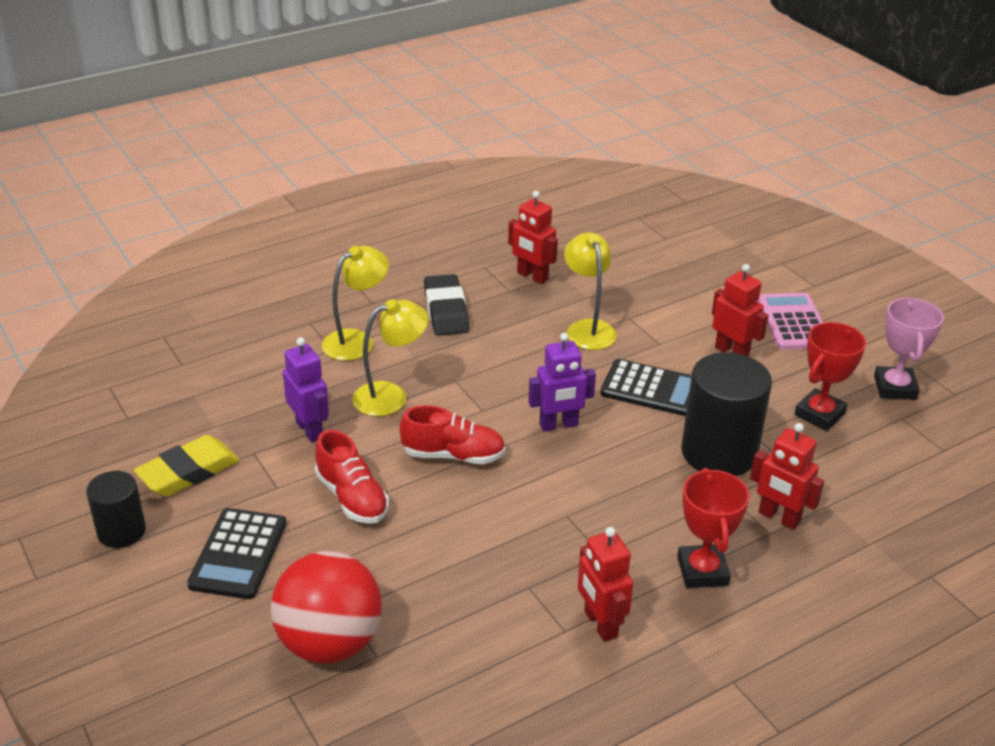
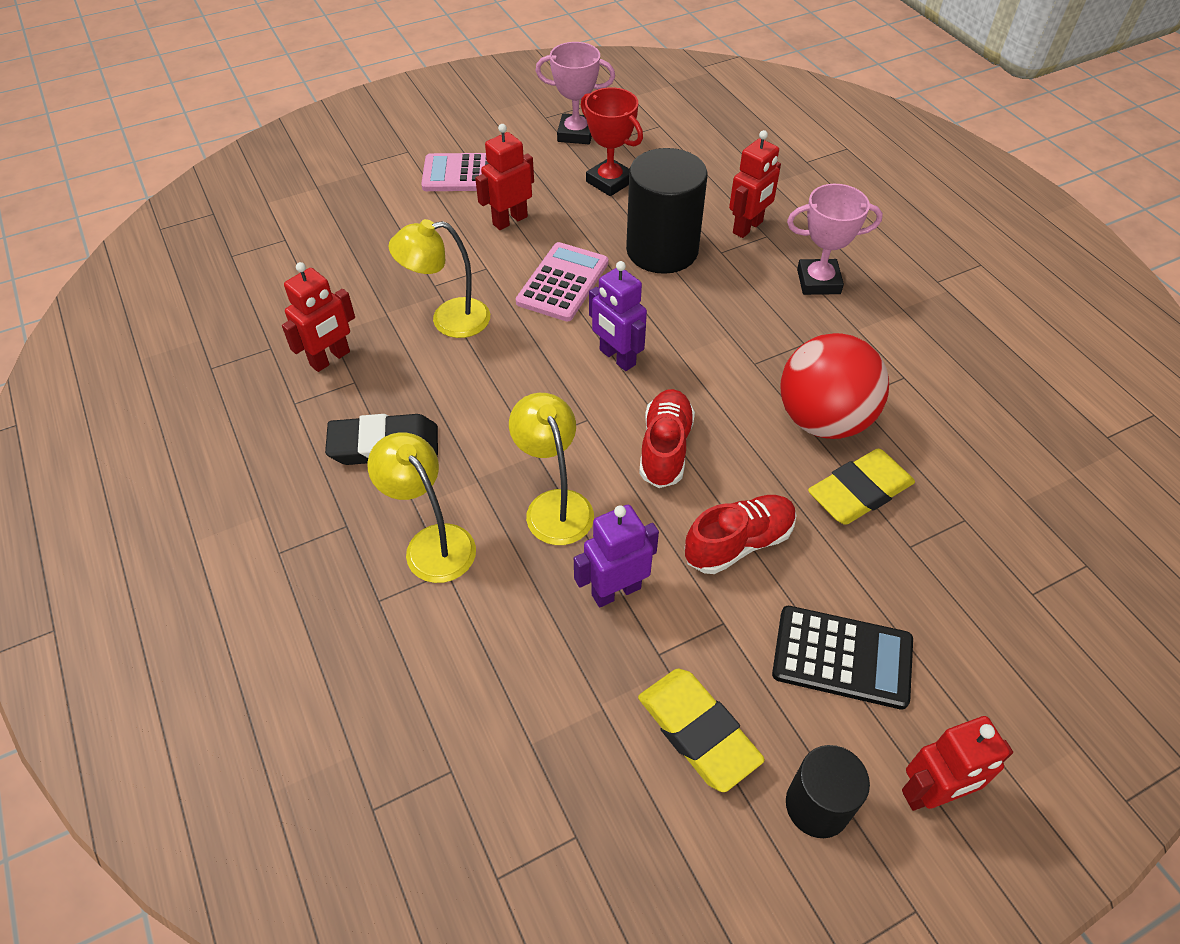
camera: 85 degrees left, 15 degrees up
red ball [271,551,382,664] -> red ball moved to [780,333,889,439]
purple robot [528,333,596,431] -> purple robot turned 150 degrees clockwise [589,261,647,371]
red robot [578,527,633,642] -> red robot moved to [902,716,1013,811]
black calculator [600,359,692,416] -> pink calculator [516,242,608,321]
red trophy [677,468,750,588] -> pink trophy [787,184,883,295]
none -> yellow eraser [808,449,915,525]

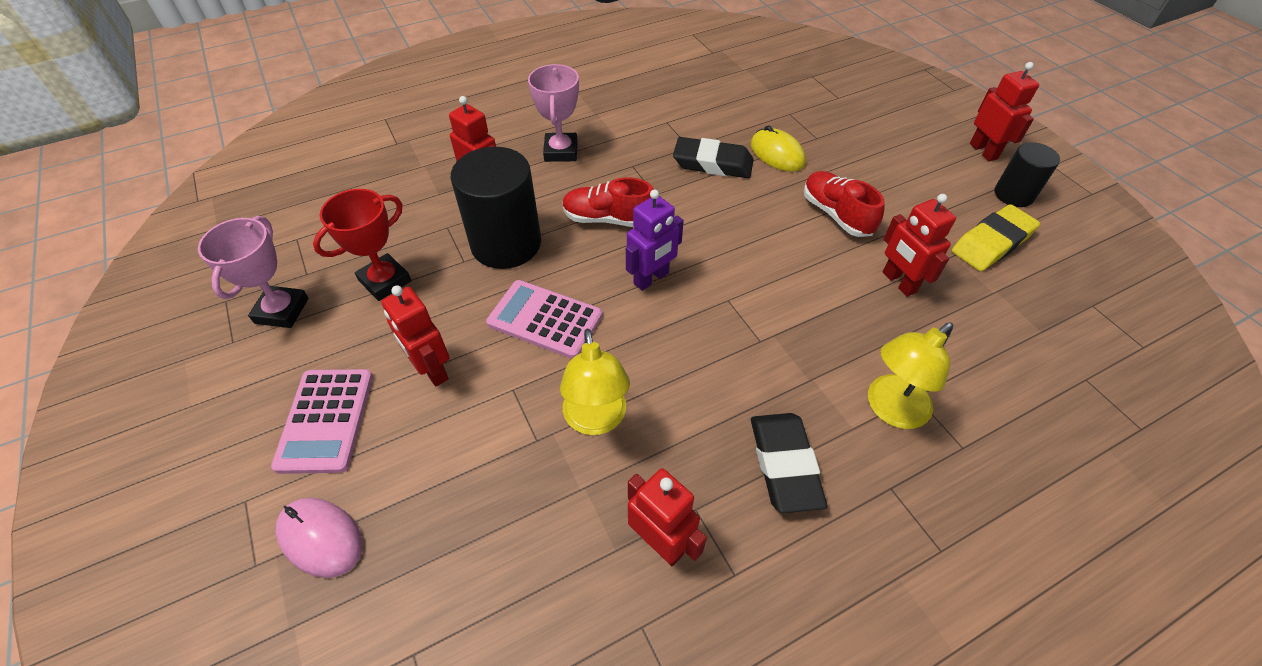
camera: 90 degrees left, 0 degrees up
yellow lamp [509,393,594,545] -> none
purple robot [574,505,659,607] -> red robot [883,194,956,297]
red shoe [639,389,695,488] -> red shoe moved to [562,177,654,227]
black calculator [772,606,913,710] -> none
red ball [780,333,889,439] -> black eraser [673,137,754,178]
yellow eraser [808,449,915,525] -> yellow mouse [751,125,806,172]
none -> pink mouse [276,498,362,578]

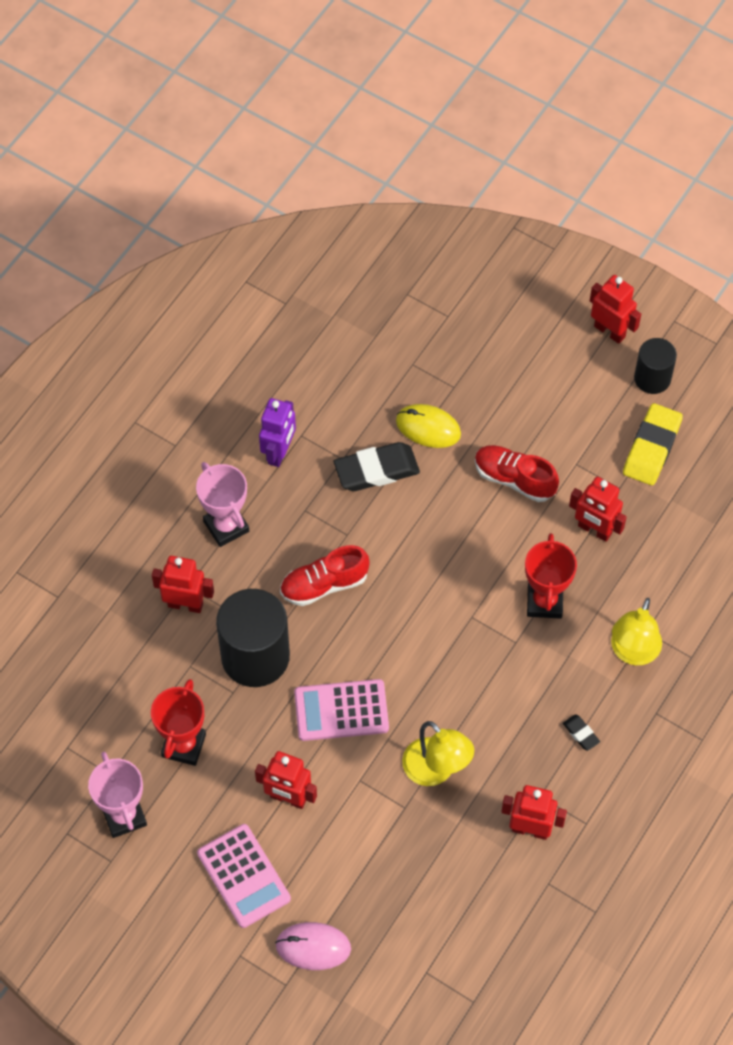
camera: 30 degrees left, 10 degrees up
purple robot [626,189,684,291] -> purple robot moved to [259,398,296,467]
black eraser [751,413,827,513] -> black eraser [563,714,600,751], size x0.47
none -> red trophy [525,533,577,619]

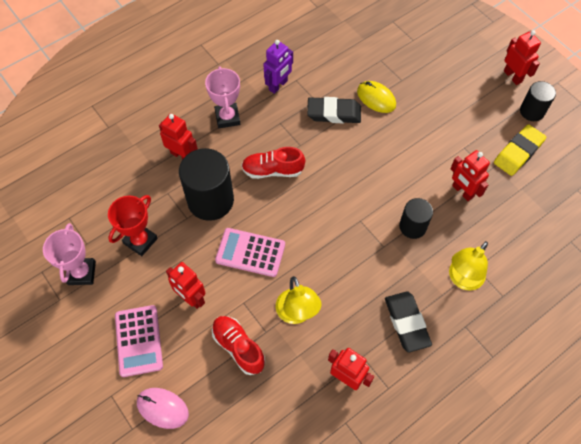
camera: 20 degrees right, 0 degrees up
red shoe [475,445,559,502] -> red shoe moved to [212,316,265,375]
red trophy [525,533,577,619] -> black cylinder [399,198,433,239]
black eraser [563,714,600,751] -> black eraser [385,291,432,353], size x2.14

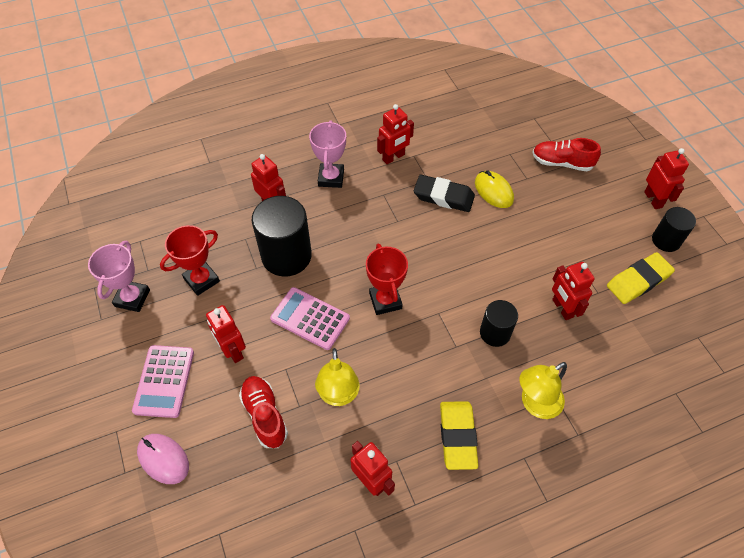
camera: 15 degrees right, 5 degrees down
red shoe [242,147,305,179] -> red shoe moved to [532,138,601,171]
purple robot [263,40,293,94] -> red robot [377,104,414,164]
black eraser [385,291,432,353] -> yellow eraser [440,401,478,470]
none -> red trophy [366,244,408,315]

